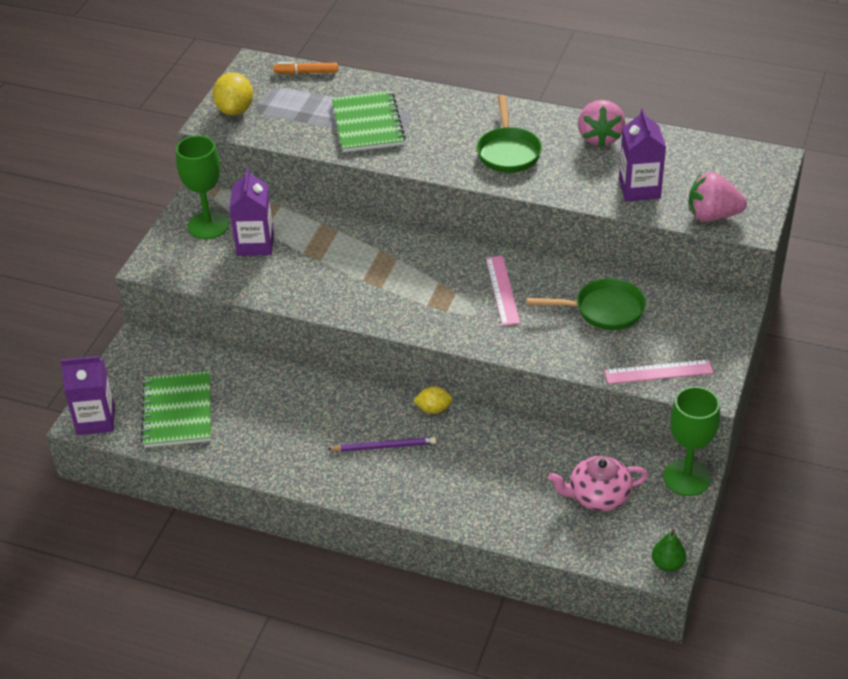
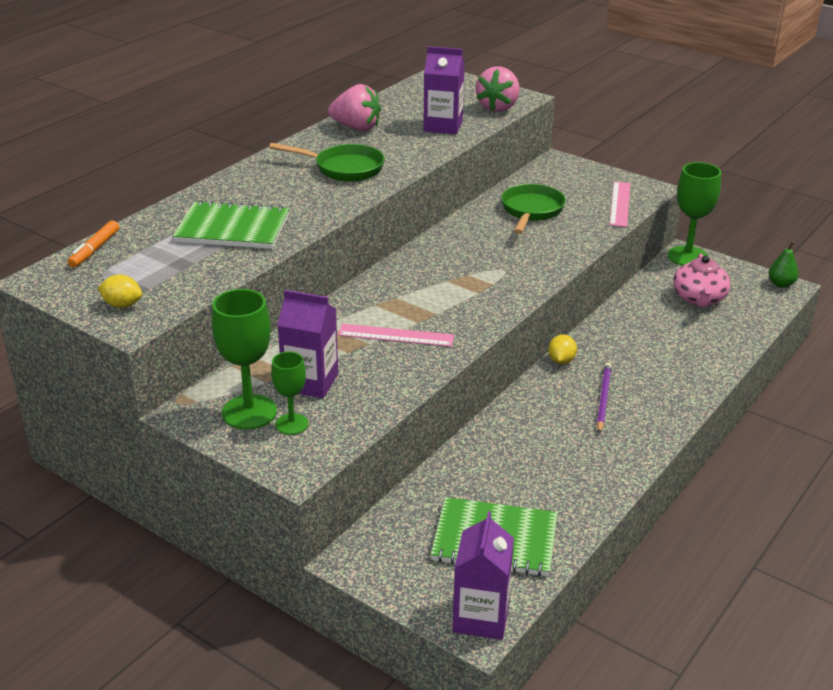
camera: 75 degrees left, 10 degrees down
yellow lemon [213,72,253,115] -> yellow lemon [98,274,142,308], size x0.62
pink ruler [486,256,520,326] -> pink ruler moved to [338,324,454,347]
none -> green goblet [271,351,309,435]

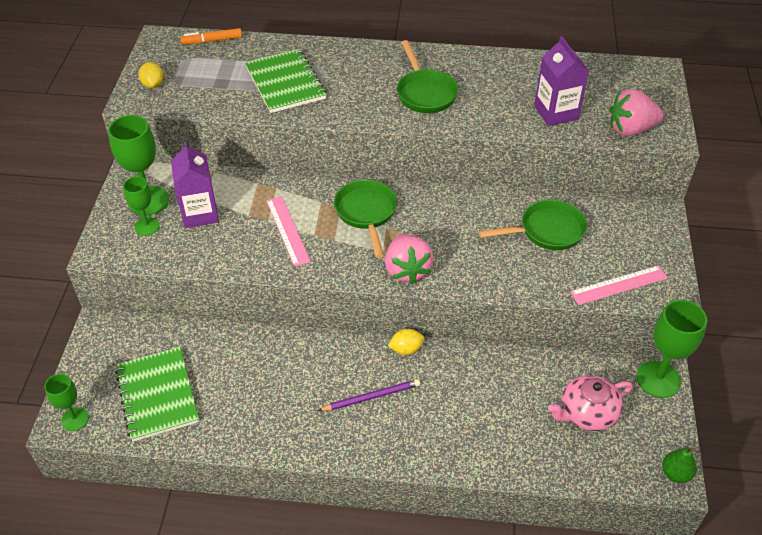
camera: 60 degrees right, 15 degrees up
pink strawberry [328,84,381,131] -> pink strawberry moved to [385,234,434,284]
purple carton [452,511,514,640] -> green goblet [44,374,89,431]
none -> green pan [334,180,397,258]

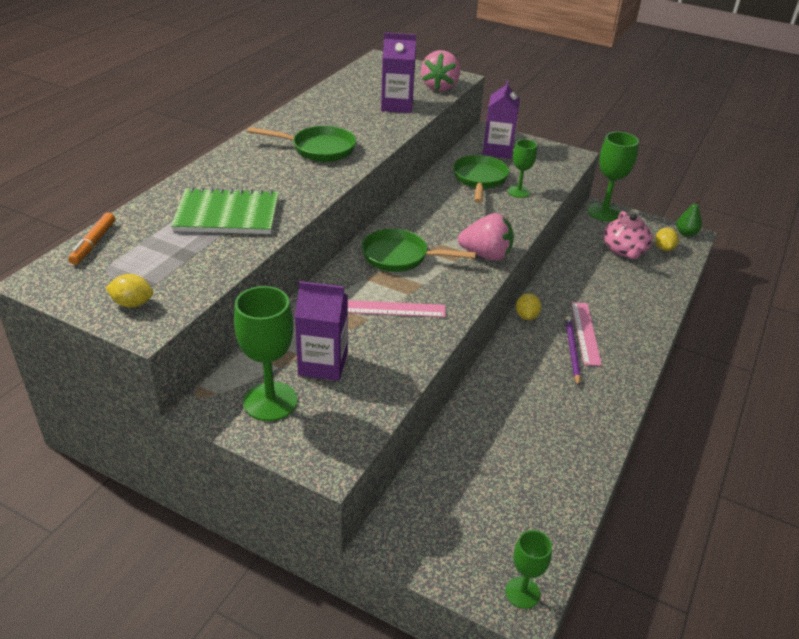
camera: 70 degrees left, 10 degrees down
green notebook [115,347,199,442] -> none
green goblet [123,177,160,236] -> green goblet moved to [508,139,537,198]
pink ruler [570,265,668,305] -> pink ruler moved to [571,302,602,366]
none -> purple carton [482,80,520,159]
none -> yellow lemon [655,228,679,251]

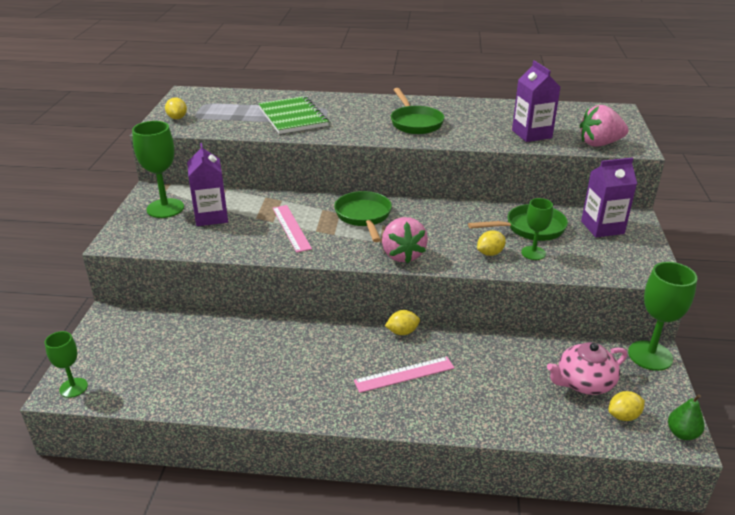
camera: 70 degrees right, 5 degrees down
orange marker [68,212,115,265] -> none
purple pencil [565,316,581,386] -> none
none -> yellow lemon [477,230,506,256]

